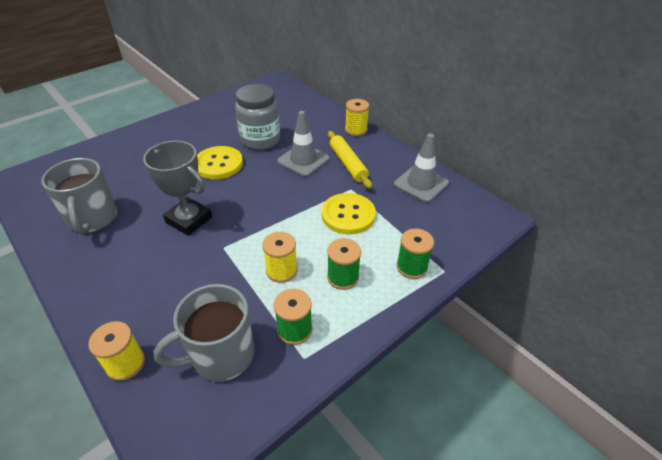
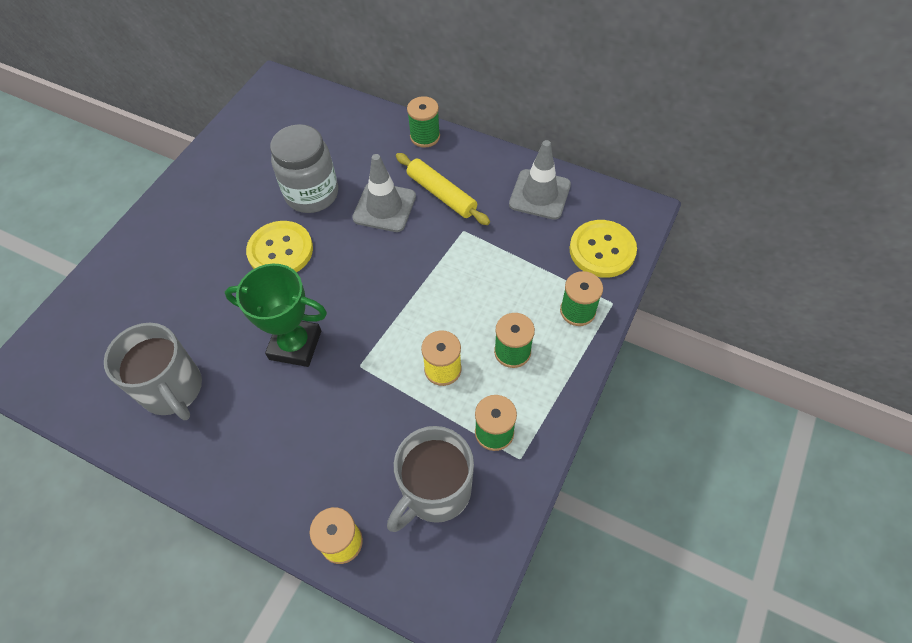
camera: 20 degrees left, 15 degrees up
grey trophy [143,141,212,236] -> green trophy [225,264,327,367]
yellow button [322,193,376,234] -> yellow button moved to [569,220,637,278]
yellow spool [345,99,369,136] -> green spool [407,96,440,148]

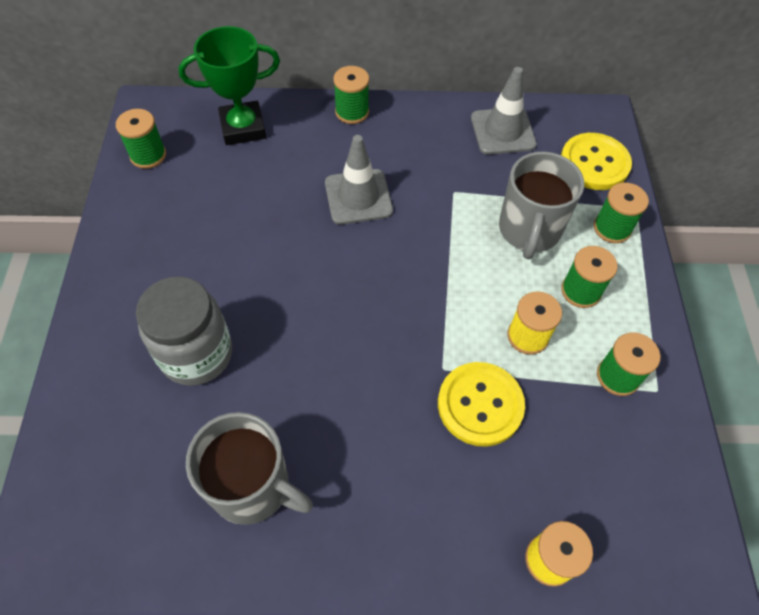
camera: 30 degrees left, 0 degrees up
green trophy [225,264,327,367] -> green trophy moved to [178,26,280,145]
yellow button [246,221,313,272] -> yellow button moved to [438,362,525,447]
grey jar [270,124,338,213] -> grey jar moved to [136,276,232,386]
grey mug [387,426,474,532] -> grey mug moved to [499,151,584,259]
yellow rolling pin [396,153,490,225] -> none
none -> green spool [116,109,166,169]

